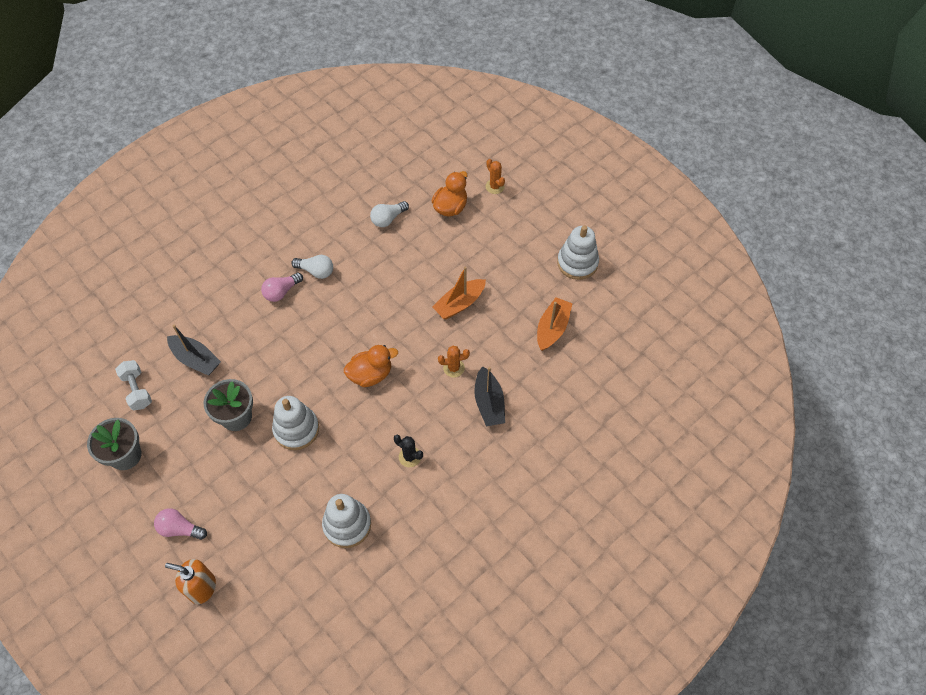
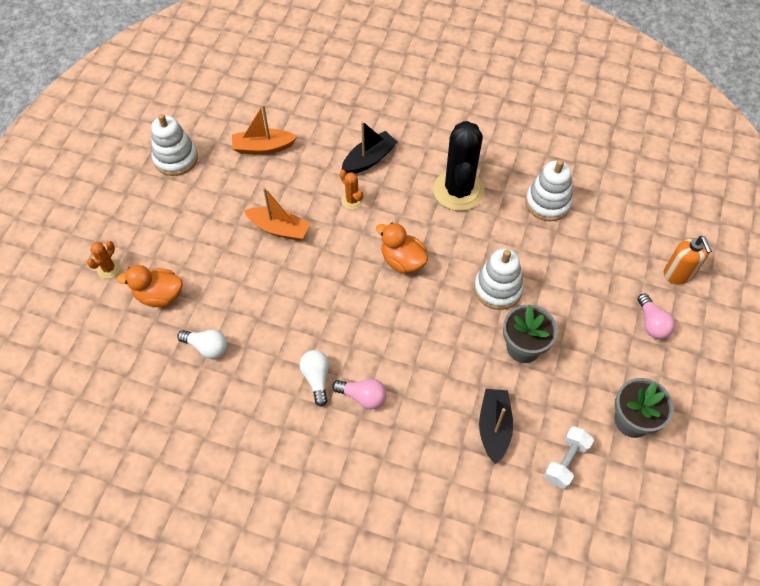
camera: 120 degrees left, 0 degrees up
black cactus [394,435,423,467] -> black cactus [433,121,485,211], size x2.30

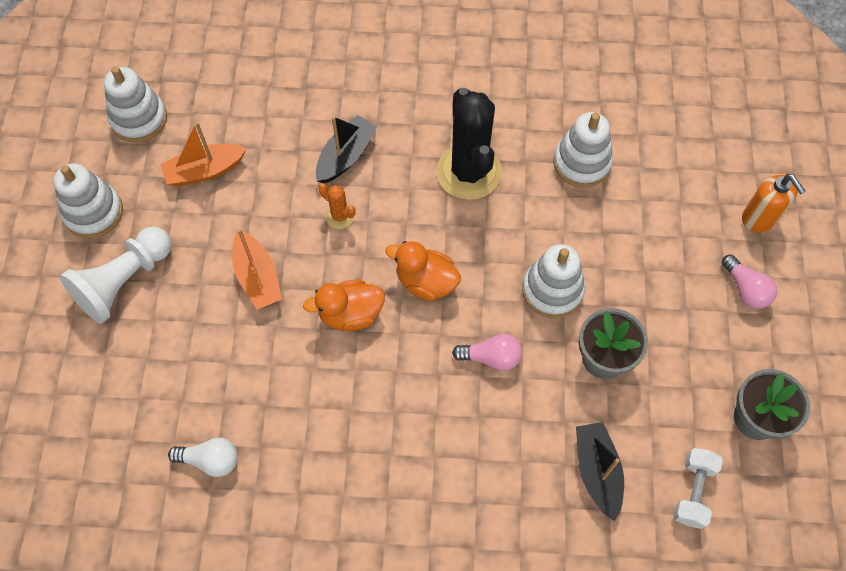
camera: 15 degrees left, 5 degrees up
orange cactus [87,241,121,279] -> none
orange duck [117,265,182,307] -> orange duck moved to [303,280,385,331]
orange boat [244,187,310,241] -> orange boat turned 60 degrees clockwise [232,229,282,309]
white light bulb [300,350,330,407] -> none
pink light bulb [332,379,386,409] -> pink light bulb moved to [452,334,522,371]
none -> white pawn [60,227,172,324]
none -> white stacking toy [104,66,167,143]

